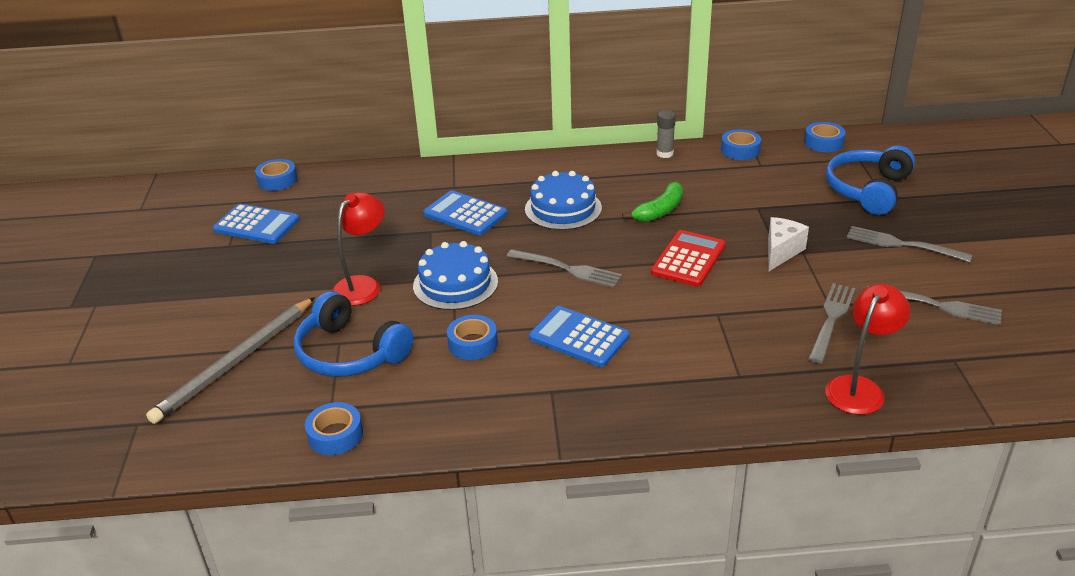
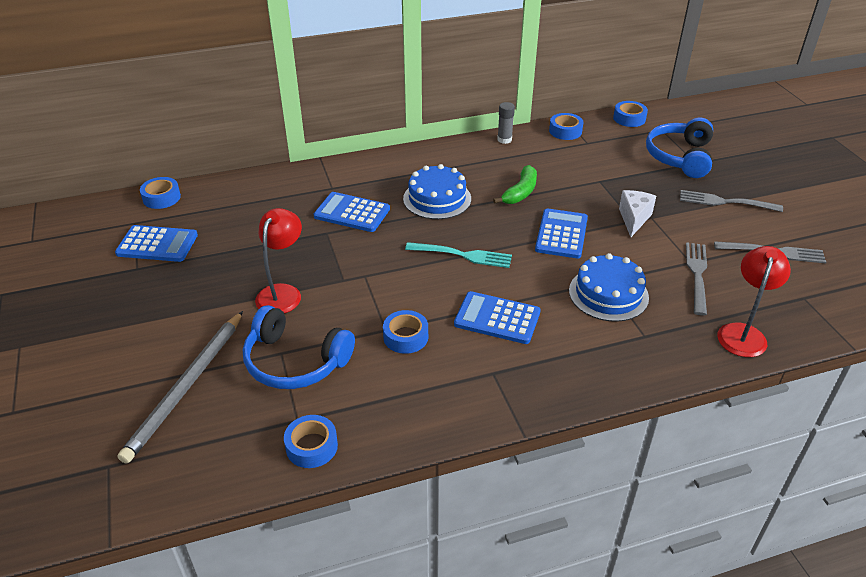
camera: 15 degrees left, 5 degrees up
blue cake [413,241,498,310] -> blue cake moved to [569,253,649,322]
grey fork [507,249,622,288] -> turquoise fork [405,242,512,268]
red calculator [651,230,726,287] -> blue calculator [535,208,588,258]

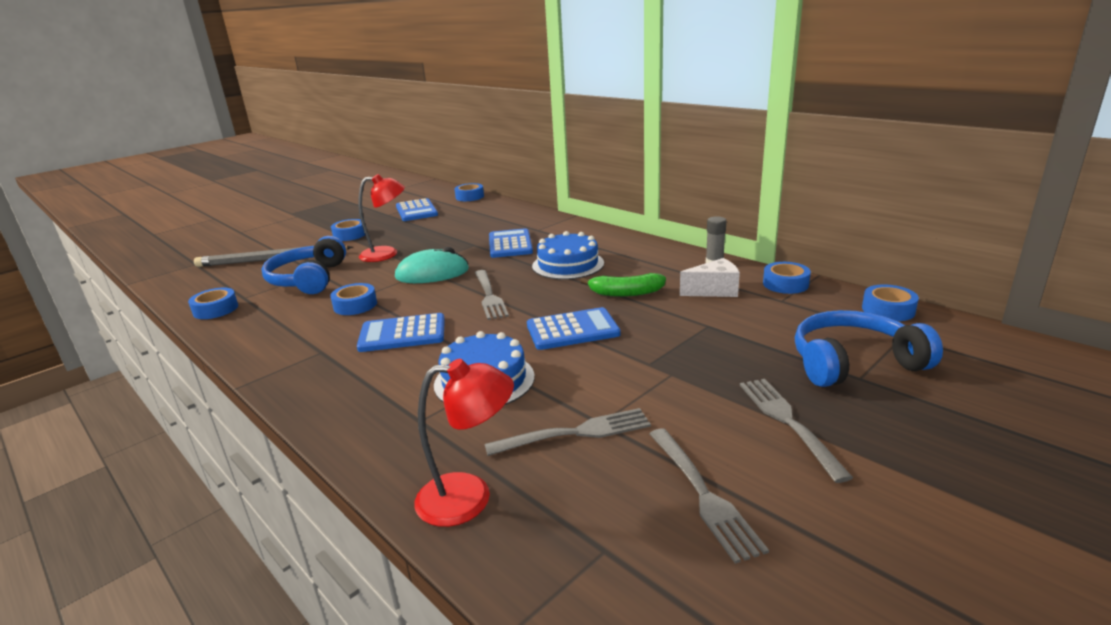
camera: 65 degrees right, 15 degrees down
turquoise fork [405,242,512,268] -> grey fork [475,270,509,320]
blue calculator [454,291,541,344] -> blue calculator turned 90 degrees counterclockwise [357,313,445,352]
white cheese [619,190,656,237] -> white cheese moved to [680,258,740,297]
none -> blue tape [331,219,365,241]
none -> turquoise mouse [395,247,469,283]

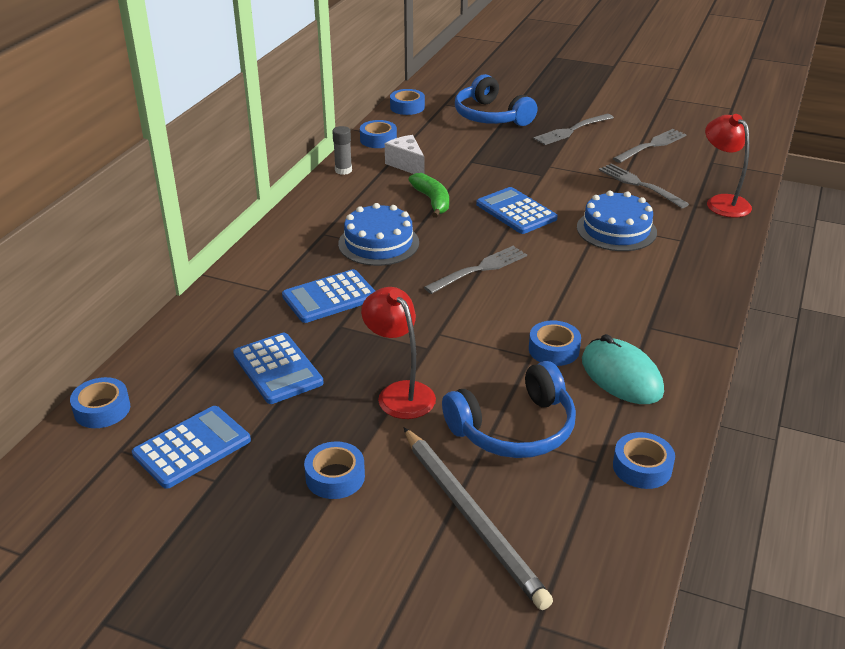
camera: 115 degrees left, 10 degrees up
blue calculator [357,313,445,352] -> blue calculator moved to [233,333,324,404]
turquoise mouse [395,247,469,283] -> turquoise mouse moved to [582,334,664,404]

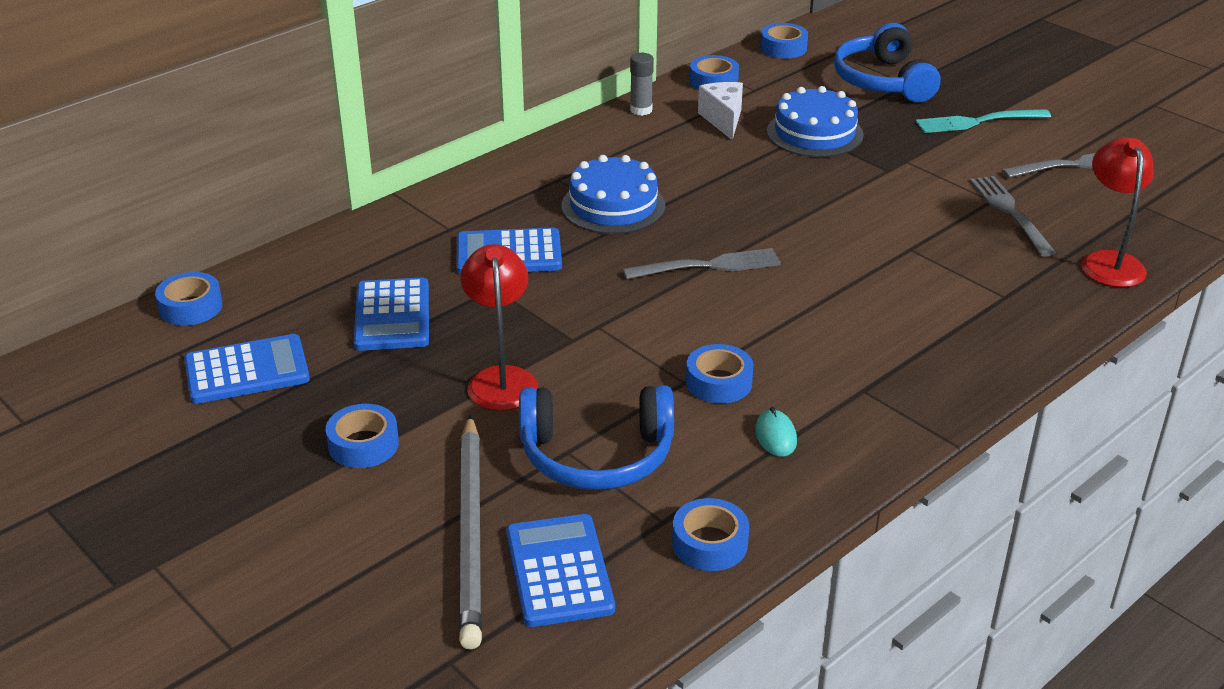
camera: 25 degrees right, 0 degrees up
green banana [408,173,449,218] -> none
blue calculator [476,187,558,234] -> blue calculator moved to [506,514,615,627]
grey fork [533,114,614,145] -> turquoise fork [916,109,1051,133]
blue cake [577,191,657,251] -> blue cake moved to [767,86,864,157]
turquoise mouse [582,334,664,404] -> turquoise mouse [755,407,797,457], size x0.50

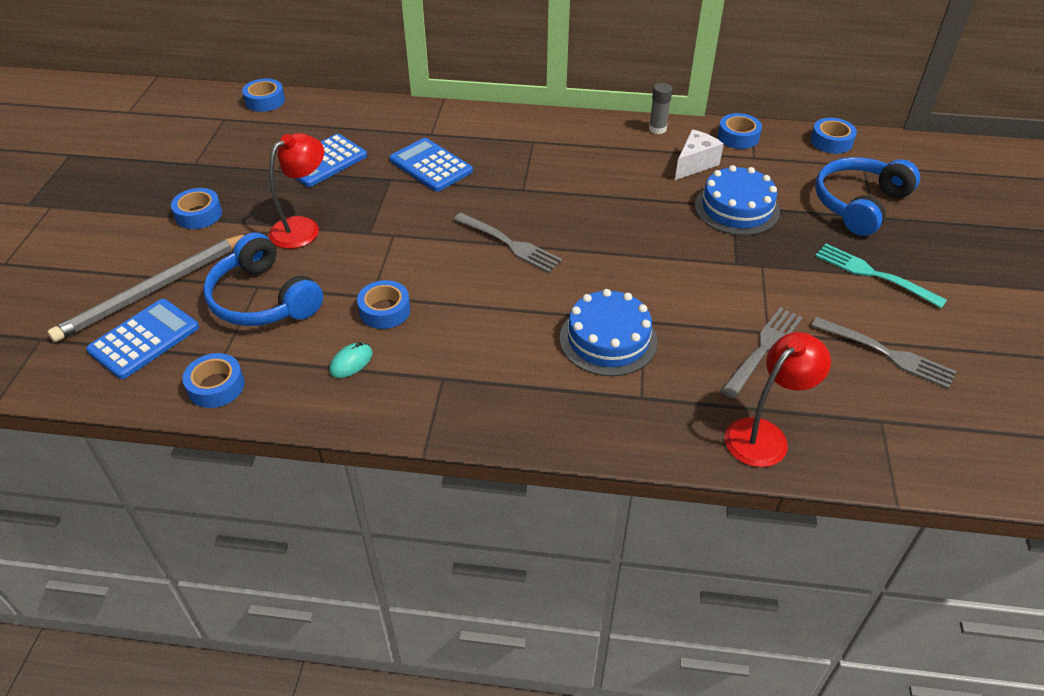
camera: 50 degrees right, 10 degrees up
blue calculator [184,334,310,404] -> none
blue cake [561,155,665,234] -> blue cake moved to [560,289,658,376]

